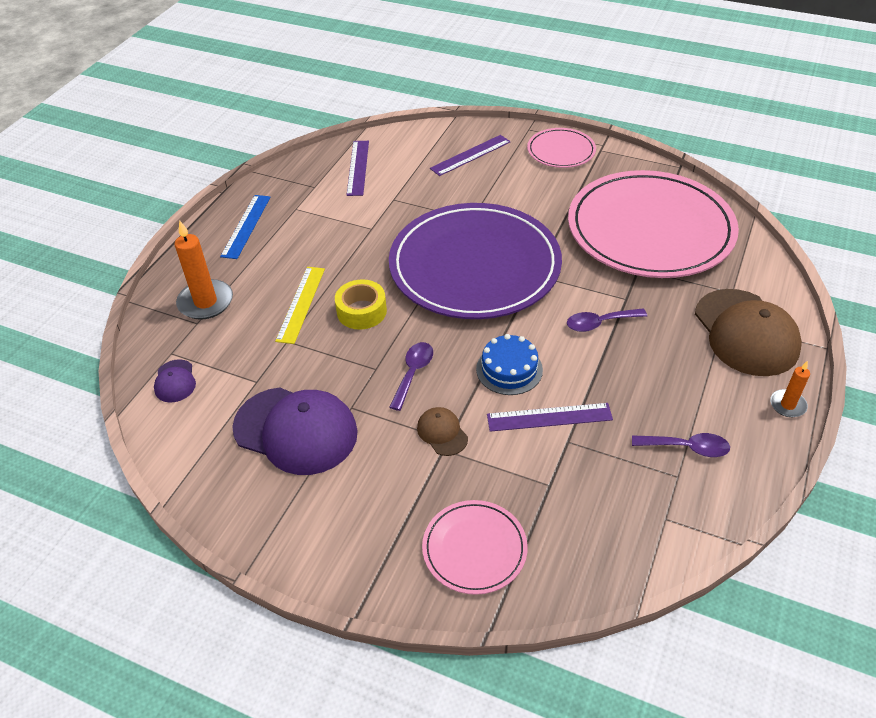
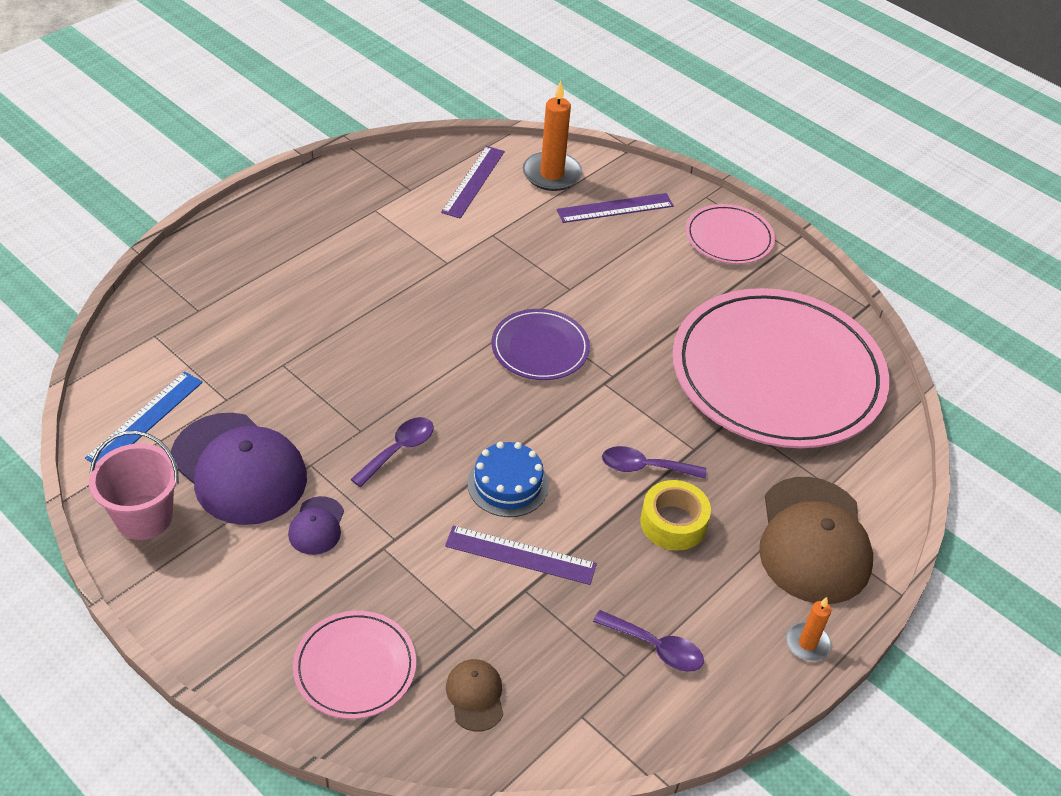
camera: 15 degrees right, 0 degrees up
purple cap [154,359,196,403] -> purple cap moved to [288,496,344,555]
orange candle [175,220,233,320] -> orange candle moved to [523,81,582,191]
blue ruler [220,195,271,259] -> blue ruler moved to [85,371,203,463]
yellow ruler [275,267,325,344] -> none
yellow tape [335,279,387,330] -> yellow tape moved to [640,480,711,551]
purple plate [389,203,562,319] -> purple plate [491,309,590,380], size x0.46
brown cap [417,407,468,456] -> brown cap moved to [446,659,503,732]
none -> pink bucket [89,431,179,540]

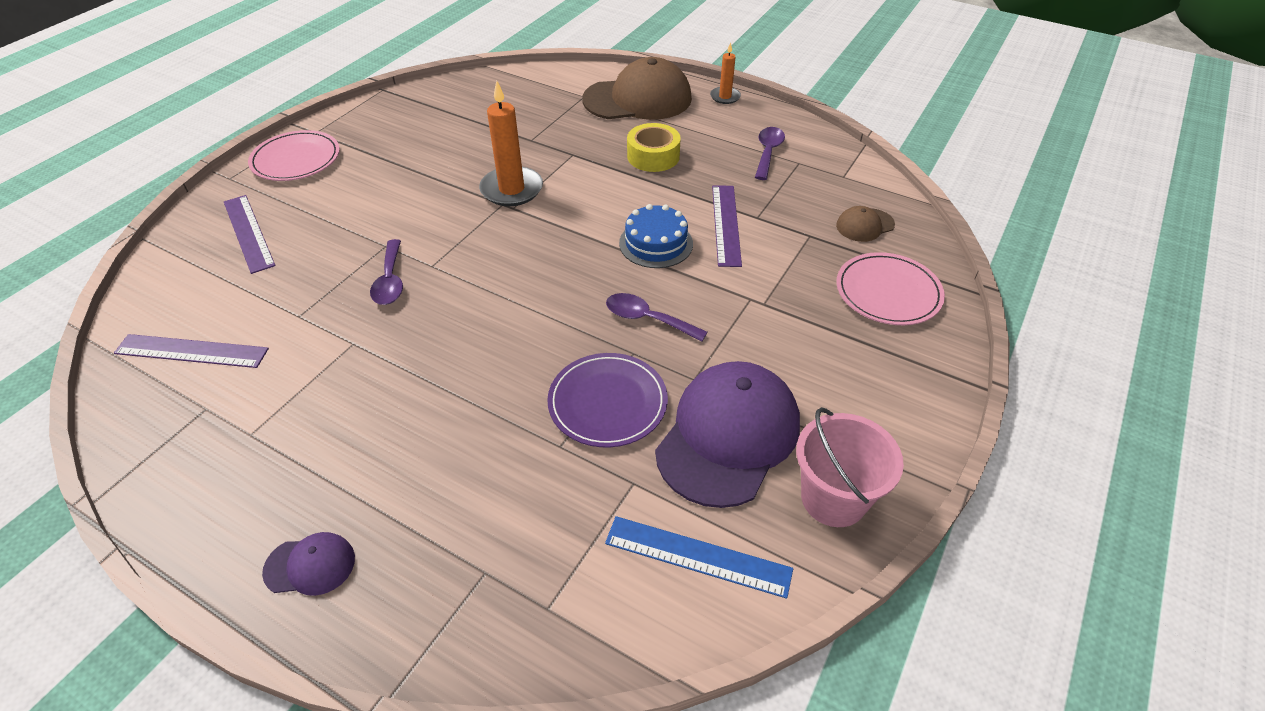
camera: 100 degrees left, 0 degrees up
purple cap [288,496,344,555] -> purple cap moved to [262,532,355,596]
purple plate [491,309,590,380] -> purple plate moved to [547,353,668,448]
orange candle [523,81,582,191] -> orange candle moved to [479,81,543,206]
purple spoon [602,446,706,479] -> purple spoon moved to [370,239,403,305]
pink plate [672,288,889,448] -> none

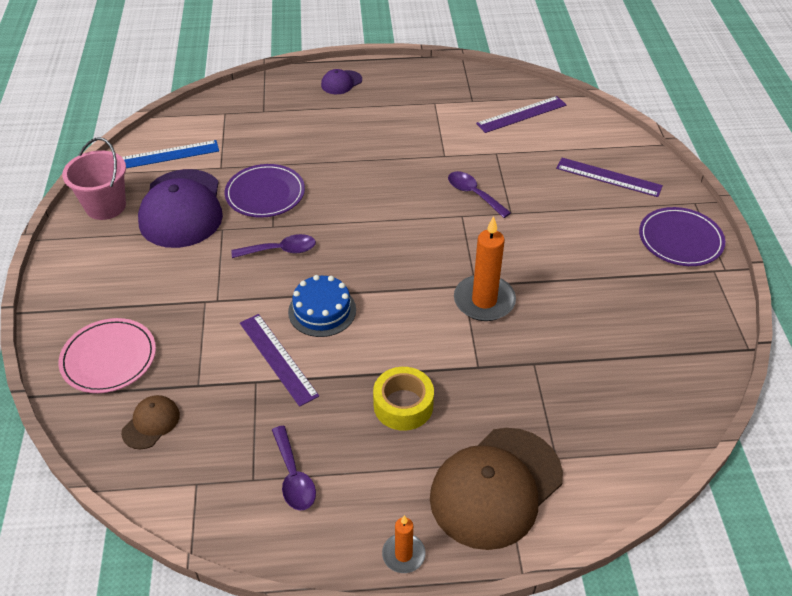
camera: 145 degrees right, 0 degrees up
pink plate [248,130,340,181] -> purple plate [639,207,725,266]

